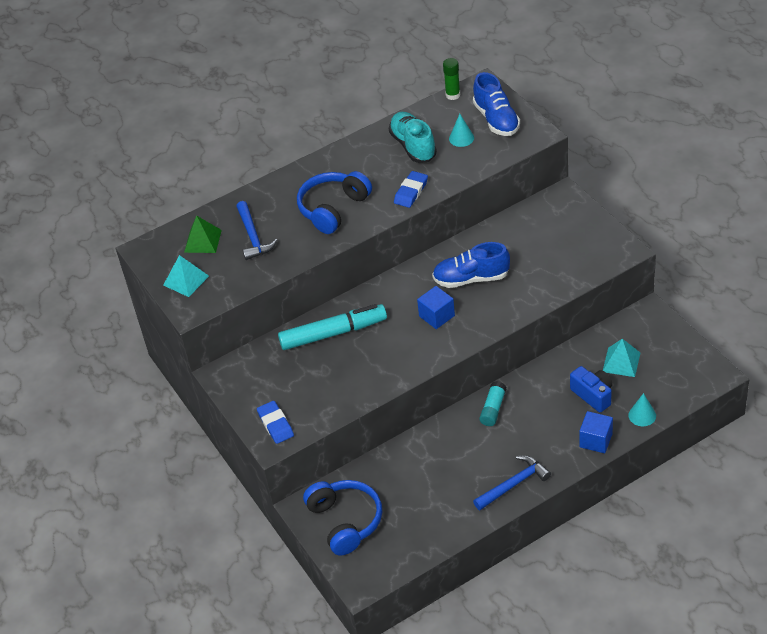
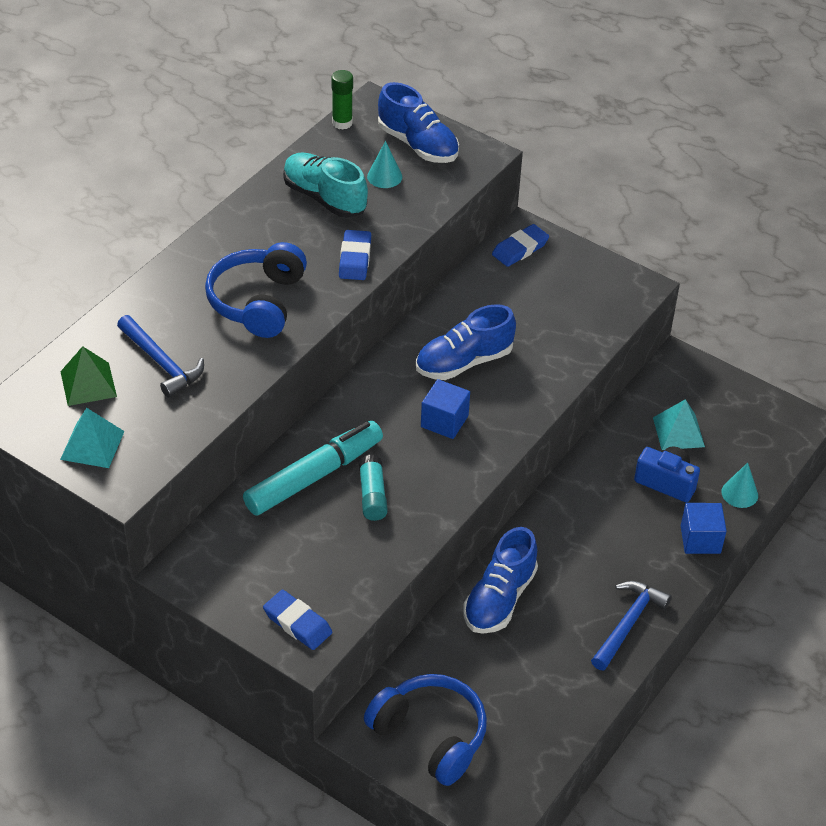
camera: 30 degrees left, 0 degrees up
turquoise glue stick [479,381,506,426] -> turquoise glue stick moved to [359,455,388,521]
none -> blue shoe [463,527,538,634]
none -> blue eraser [492,224,549,267]

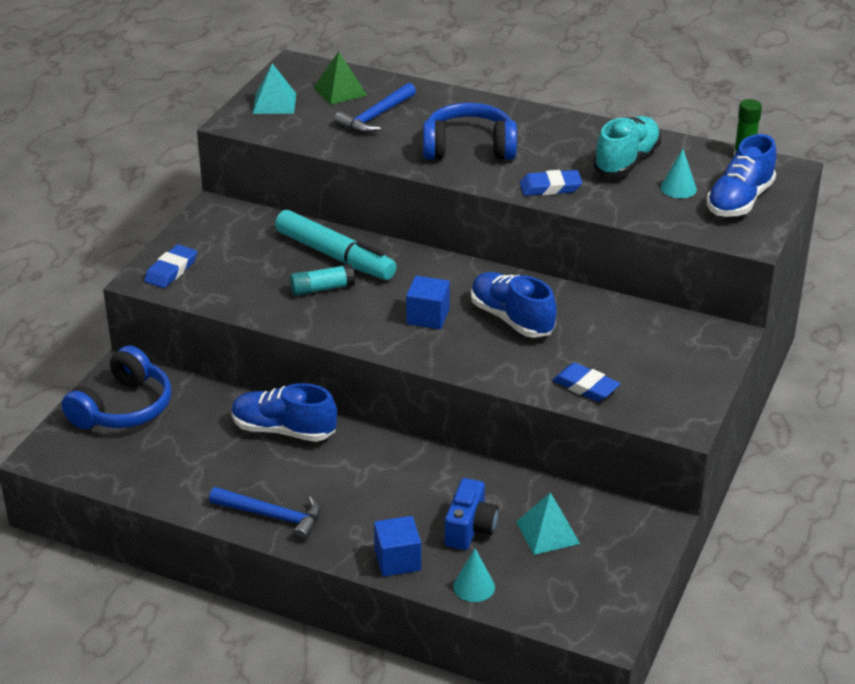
camera: 80 degrees right, 10 degrees down
blue eraser [492,224,549,267] -> blue eraser moved to [552,363,620,402]

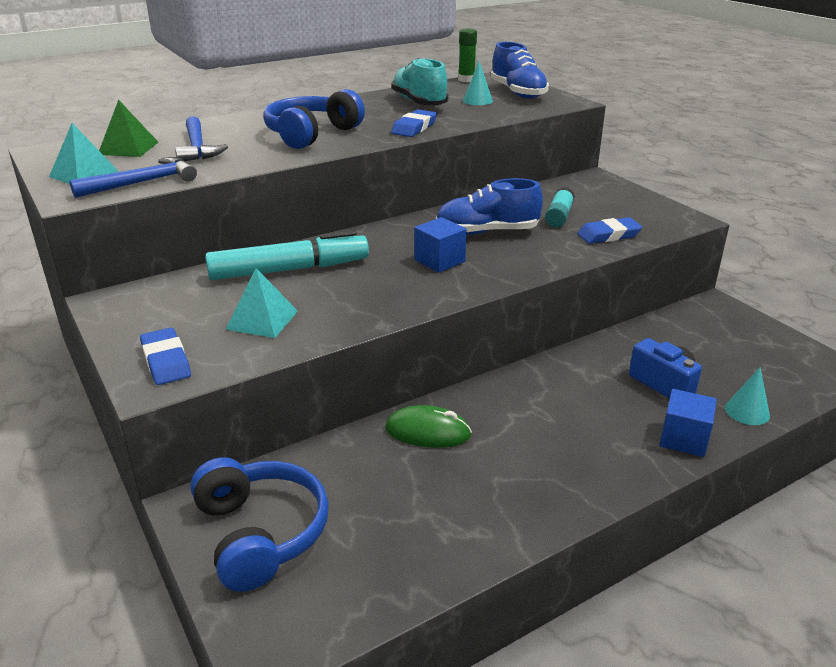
camera: 55 degrees left, 5 degrees down
blue hammer [209,487,321,542] -> blue hammer moved to [70,157,197,198]
blue shoe [231,383,337,442] -> green mouse [385,405,472,448]
turquoise glue stick [290,264,355,296] -> turquoise glue stick moved to [545,187,575,228]
turquoise pyramid [516,493,580,555] -> turquoise pyramid moved to [226,268,298,338]

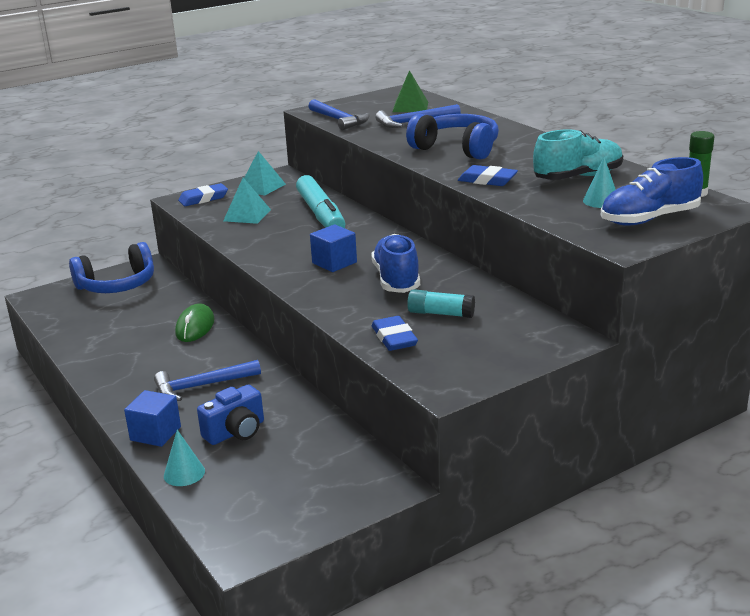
camera: 90 degrees right, 5 degrees down
turquoise pyramid [49,123,119,184] -> turquoise pyramid moved to [244,151,286,196]
none -> blue hammer [154,360,261,401]

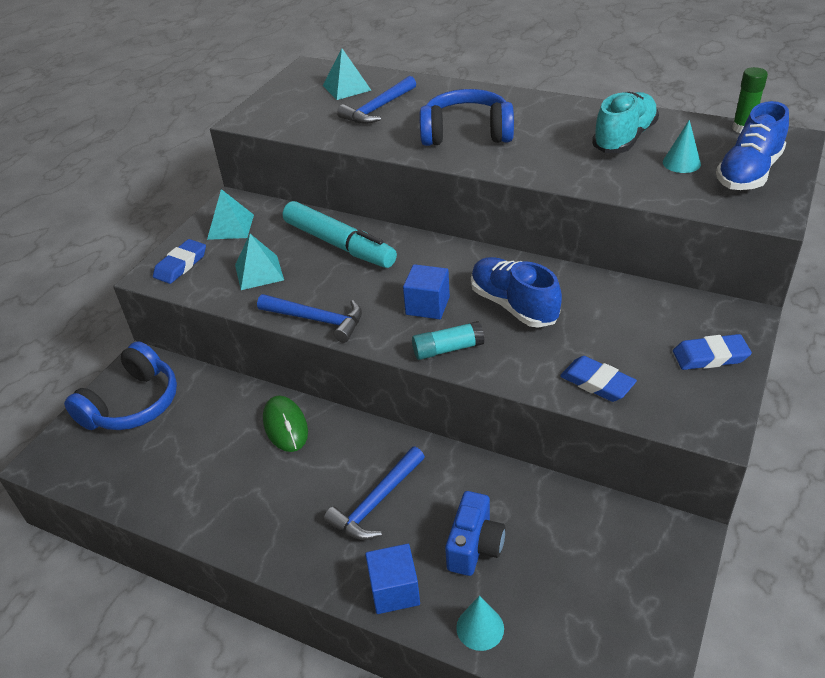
camera: 30 degrees left, 15 degrees up
blue hammer [308,99,369,130] -> blue hammer moved to [257,294,362,343]
green pyramid [393,70,428,112] -> turquoise pyramid [323,48,371,100]
turquoise glue stick [407,289,475,318] -> turquoise glue stick moved to [412,321,484,360]
blue eraser [458,165,518,186] -> blue eraser moved to [673,334,752,370]

